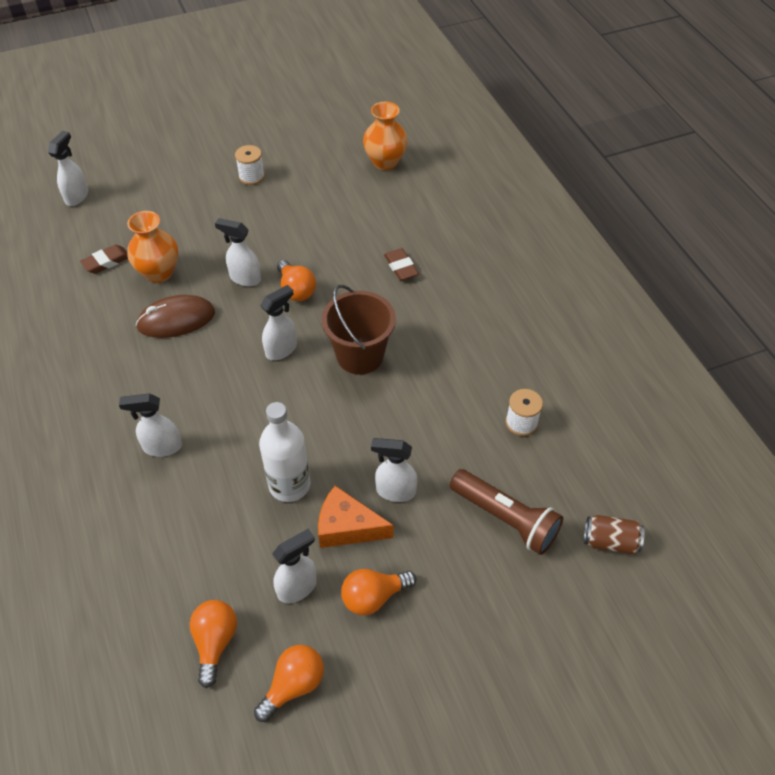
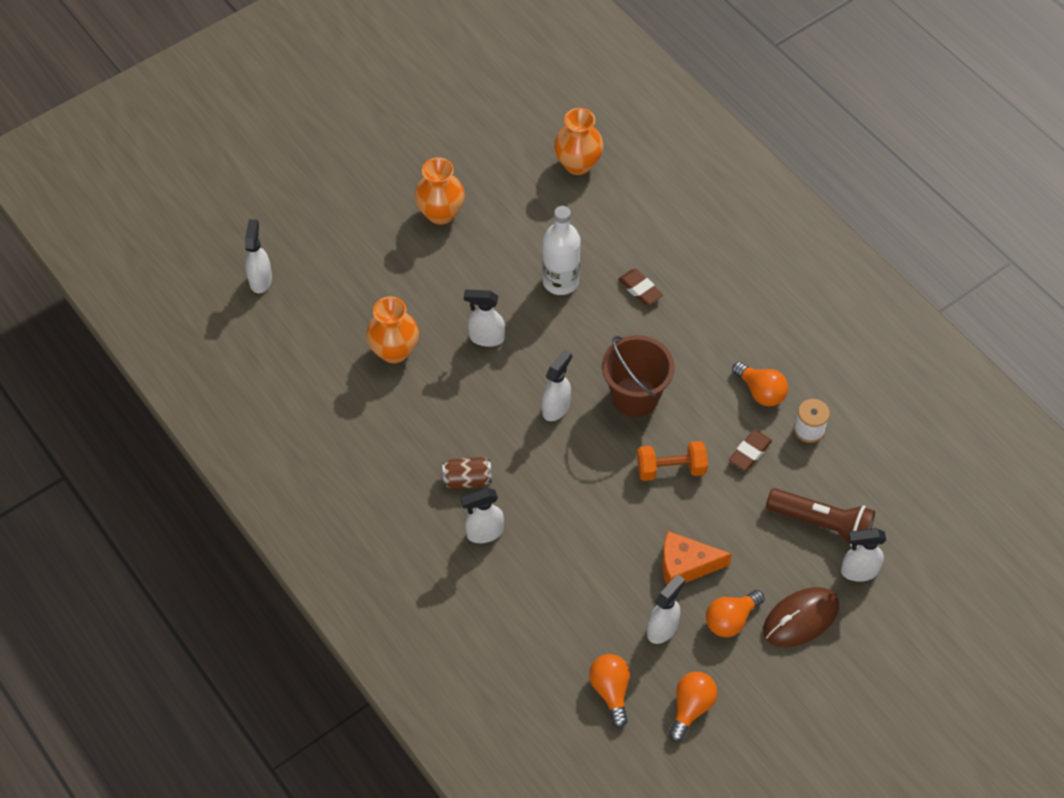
camera: 15 degrees left, 5 degrees up
brown eraser [80,245,128,274] -> brown eraser moved to [729,430,772,471]
brown mouse [136,295,215,338] -> brown mouse moved to [763,587,839,647]
white spool [235,145,265,185] -> orange vase [414,157,465,225]
white bottle [259,402,311,502] -> white bottle moved to [542,206,581,295]
orange light bulb [277,260,316,301] -> orange light bulb moved to [732,362,788,406]
white spray bottle [371,438,417,502] -> white spray bottle moved to [841,528,886,582]
brown can [584,515,645,554] -> brown can moved to [442,457,492,489]
none -> orange dumbbell [637,441,708,481]

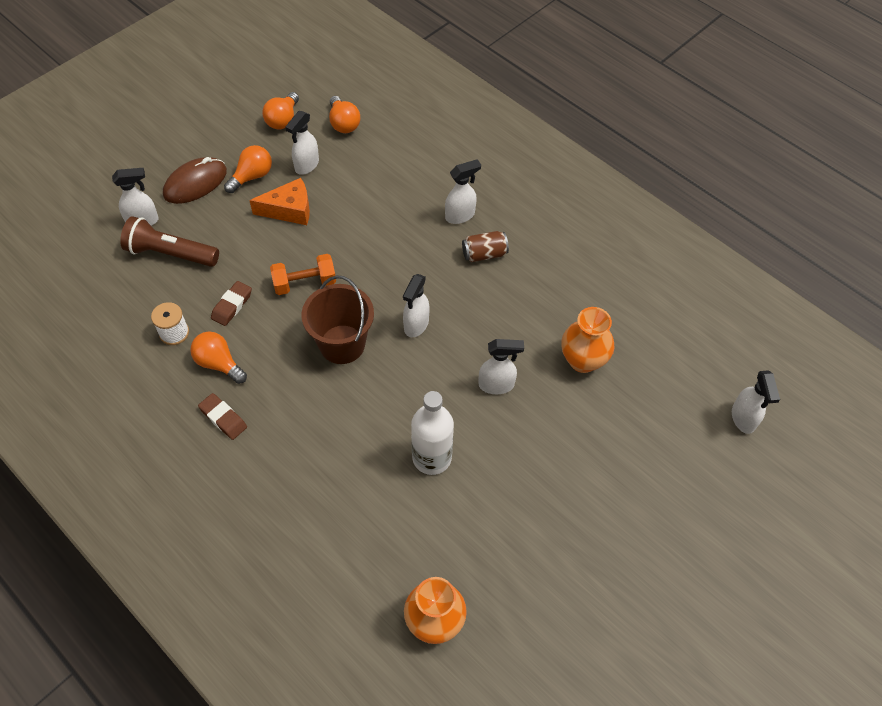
camera: 170 degrees right, 0 degrees up
orange vase [414,157,465,225] -> none
brown eraser [618,269,663,305] -> brown eraser moved to [198,393,247,440]

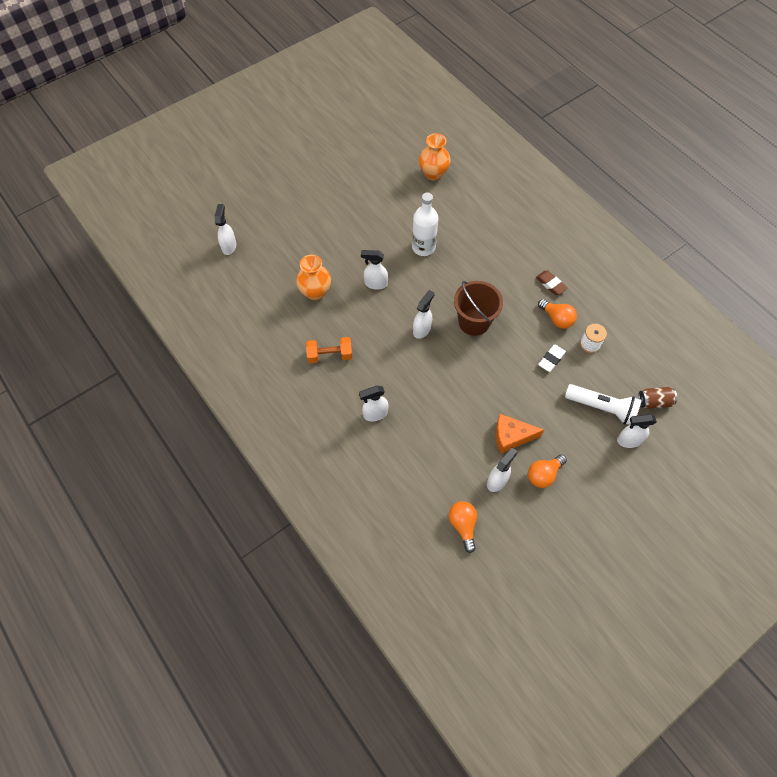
camera: 170 degrees left, 5 degrees up
brown flashlight [120,216,219,267] -> white flashlight [565,384,641,425]
brown mouse [163,157,227,204] -> none
brown eraser [211,281,252,326] -> white eraser [538,345,566,372]
orange light bulb [262,92,299,130] -> none
orange dumbbell [270,254,336,295] -> orange dumbbell moved to [306,337,352,363]
brown can [462,231,509,262] -> brown can moved to [638,387,677,409]

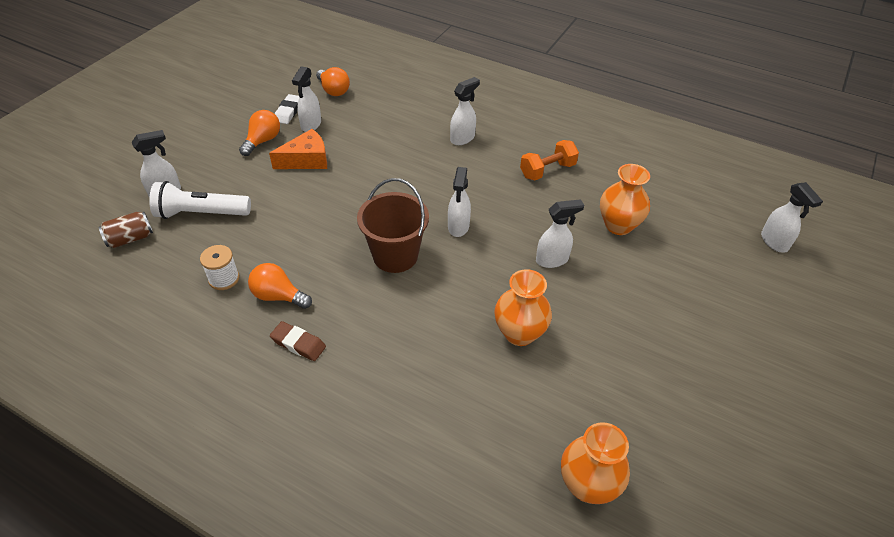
camera: 155 degrees right, 15 degrees down
white bottle [412,192,438,256] -> orange vase [494,269,552,346]
white eraser [538,345,566,372] -> white eraser moved to [275,94,299,124]

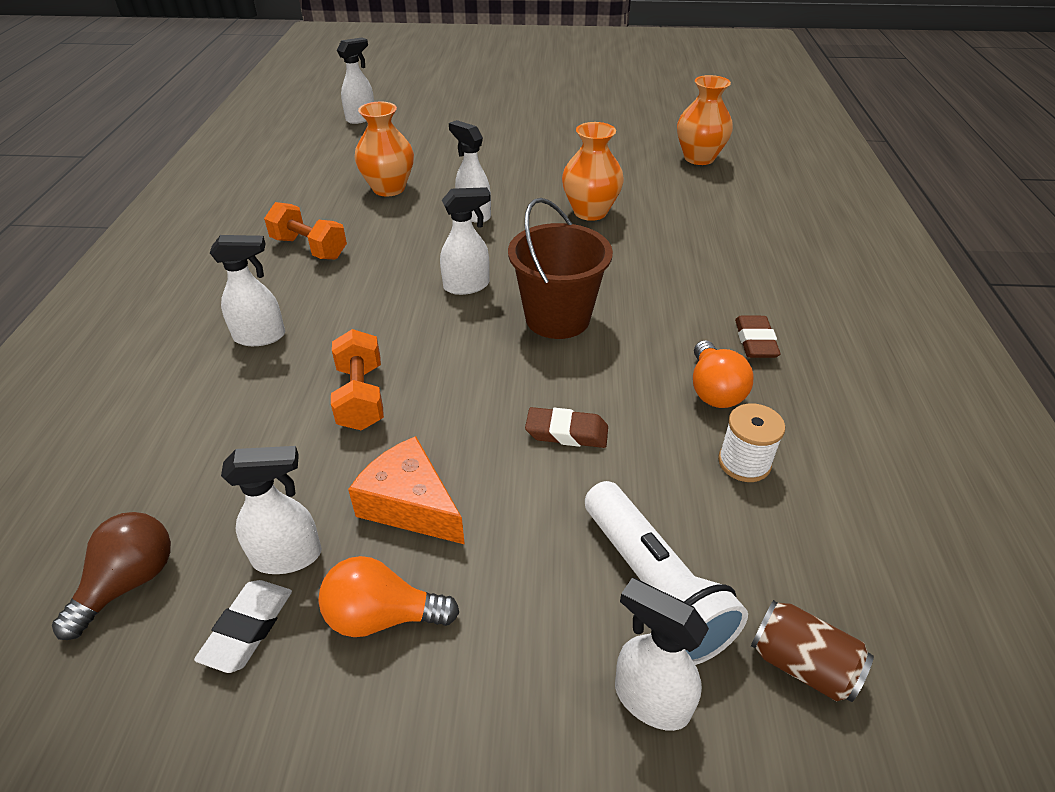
camera: 115 degrees left, 5 degrees down
white eraser [275,94,299,124] -> white eraser turned 60 degrees counterclockwise [194,580,292,673]
orange light bulb [316,67,350,96] -> brown light bulb [52,512,171,640]
white spray bottle [450,77,480,145] -> white spray bottle turned 150 degrees clockwise [210,235,285,346]
none -> orange dumbbell [331,329,384,431]
none -> brown eraser [525,407,608,448]

